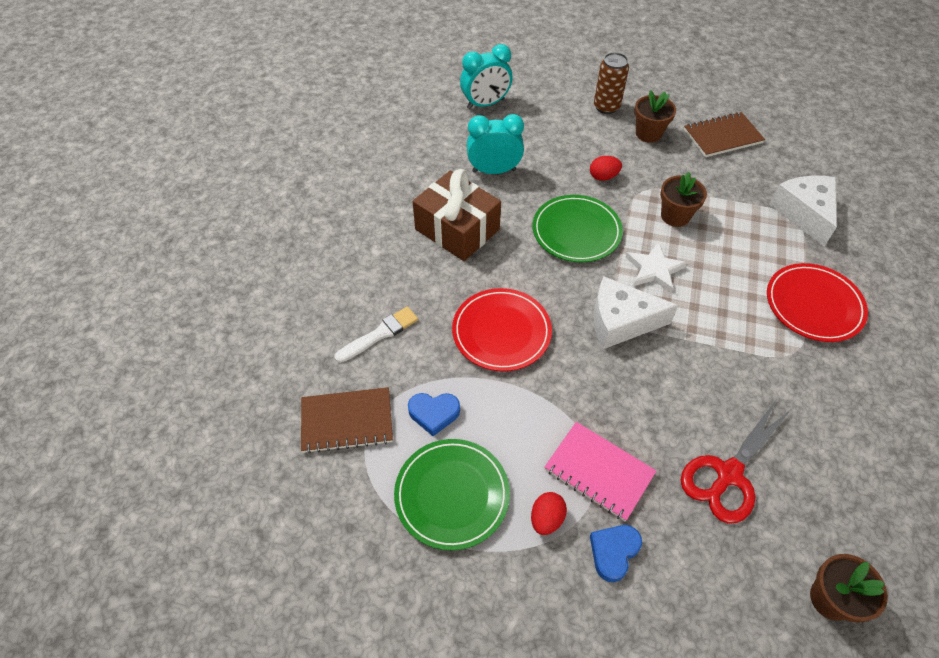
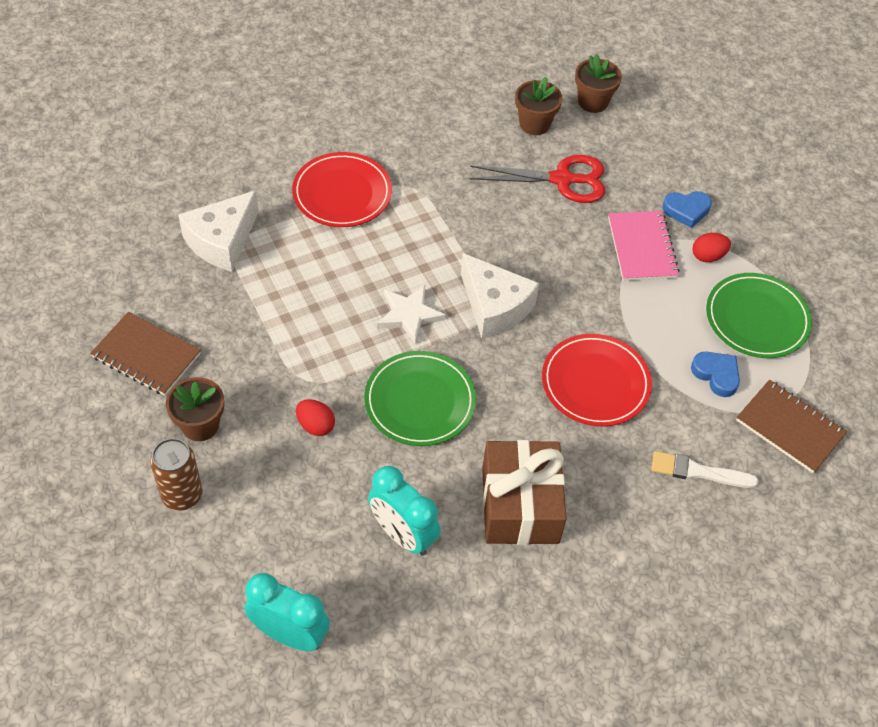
camera: 135 degrees left, 0 degrees up
brown flower pot [660,172,707,227] -> brown flower pot moved to [515,77,562,135]

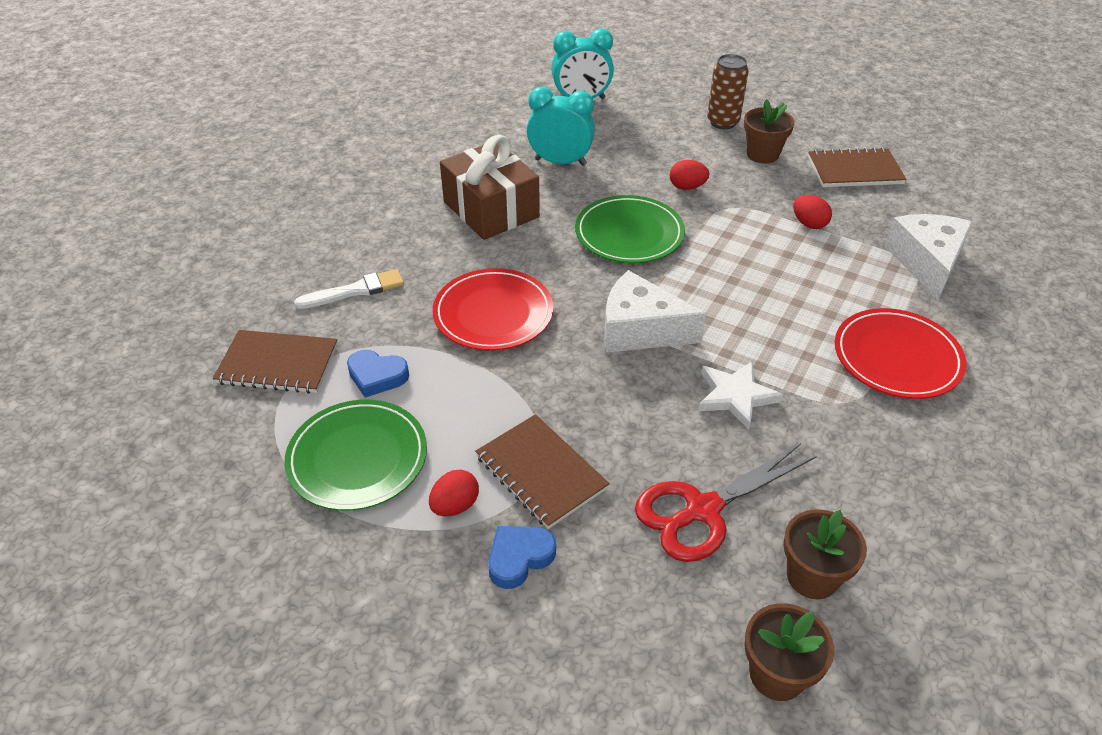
camera: 150 degrees right, 10 degrees down
white star [377,285,446,345] -> white star moved to [698,361,783,430]
pink notebook [608,211,680,281] -> brown notebook [475,414,610,529]
none -> red egg [793,195,832,229]

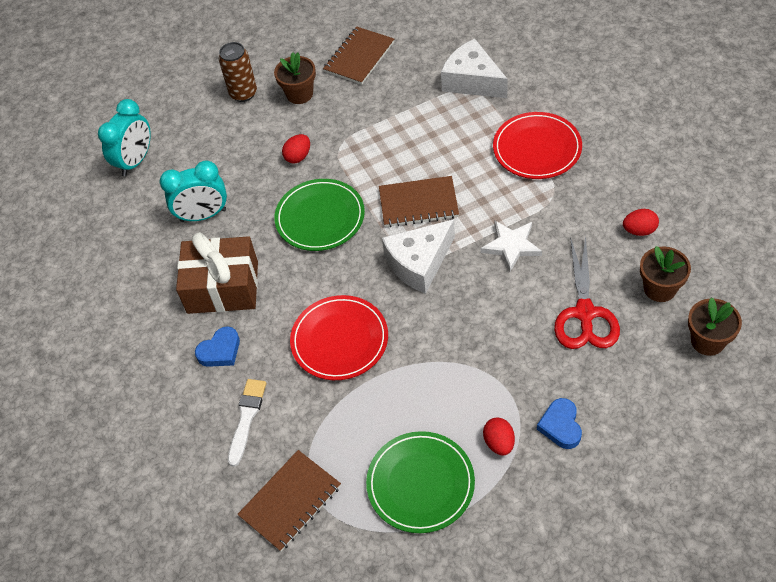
camera: 50 degrees left, 10 degrees up
blue heart [347,350,409,398] -> blue heart moved to [195,326,240,367]
brown notebook [475,414,610,529] -> brown notebook moved to [379,176,459,227]
turquoise clock [527,87,595,166] -> turquoise clock turned 150 degrees counterclockwise [160,161,227,222]
red egg [793,195,832,229] -> red egg moved to [623,209,659,236]

